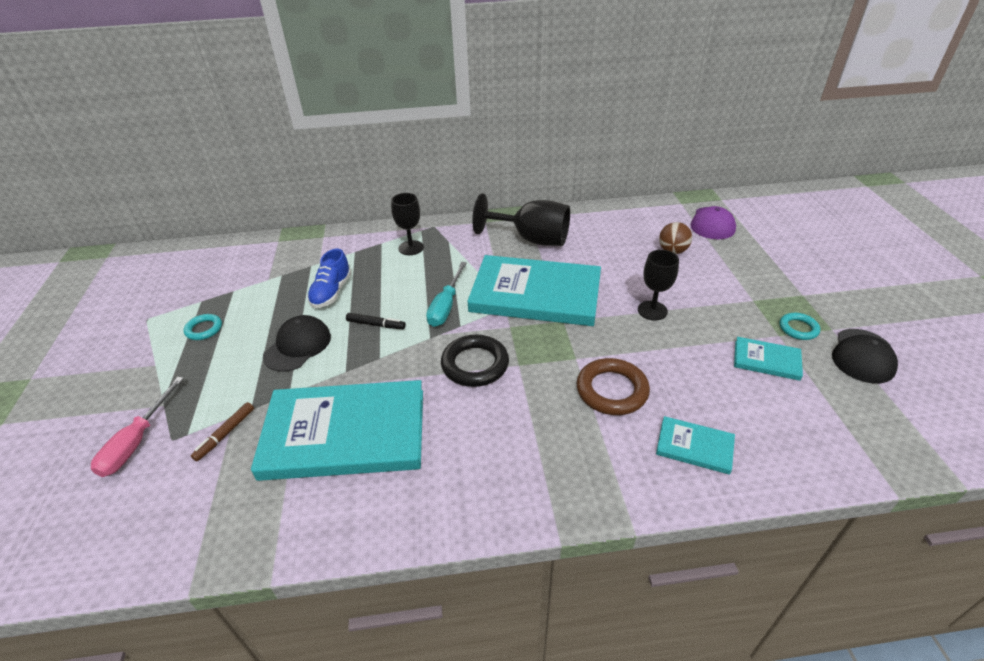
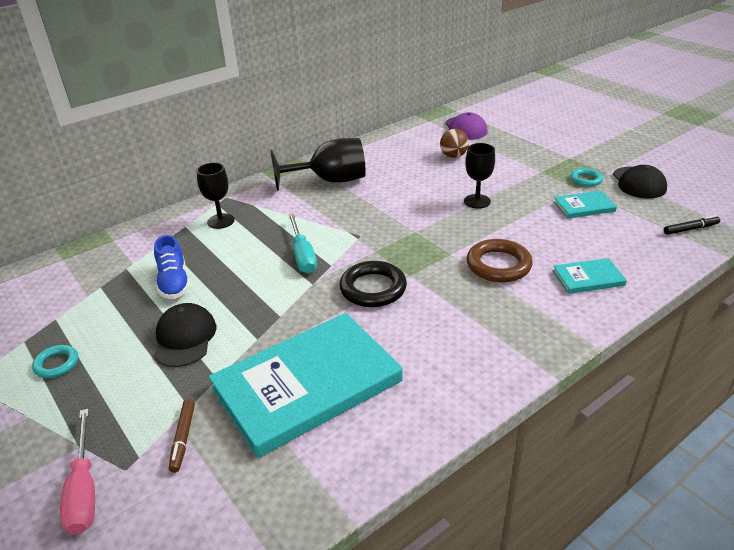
camera: 30 degrees left, 5 degrees down
black marker [346,313,406,329] -> black marker moved to [664,215,720,235]
turquoise book [468,255,601,326] -> none

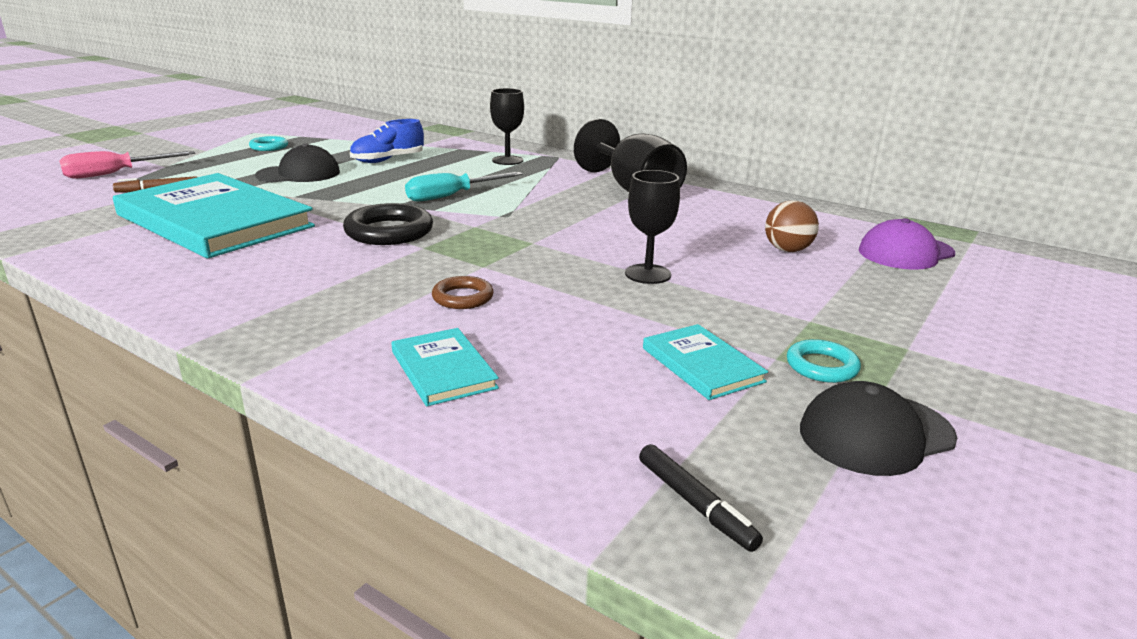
camera: 70 degrees right, 10 degrees down
brown ring [467,239,533,282] -> brown ring [432,276,494,309], size x0.58

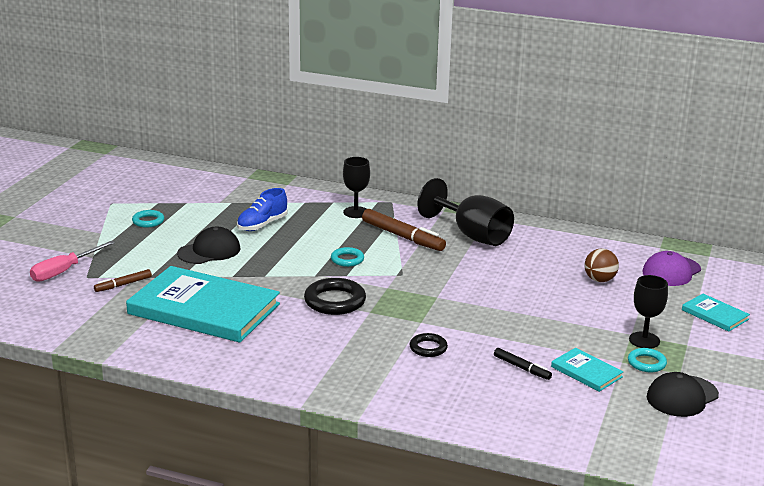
camera: 15 degrees left, 0 degrees up
turquoise book [391,328,499,406] -> turquoise book moved to [682,294,750,332]
turquoise screwdriver [405,172,523,202] -> turquoise ring [331,247,364,267]
brown ring [432,276,494,309] -> black ring [409,333,448,357]
black goblet [625,170,680,284] -> black goblet moved to [629,275,668,349]
black marker [639,444,763,552] -> black marker moved to [494,348,552,380]
none -> brown marker [362,209,446,251]

